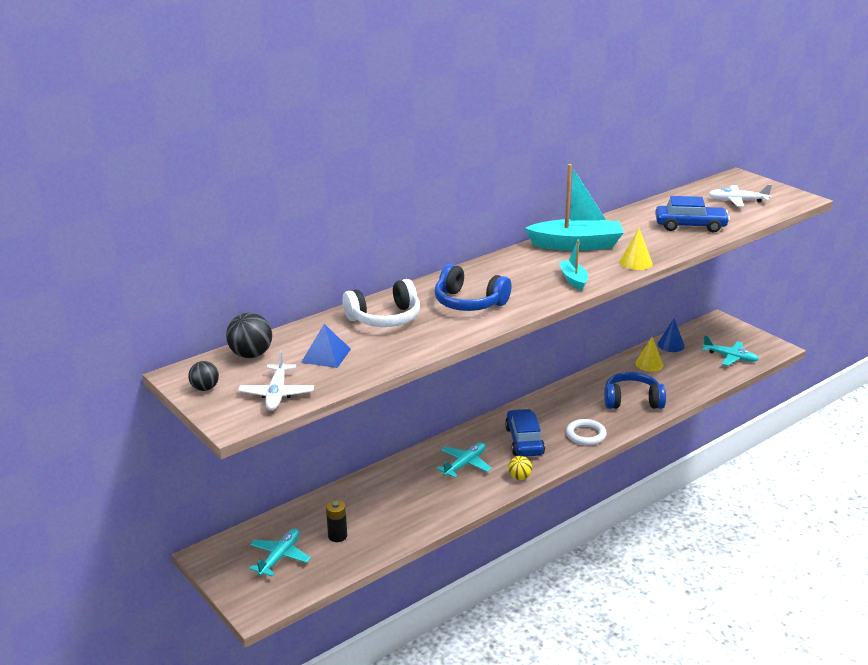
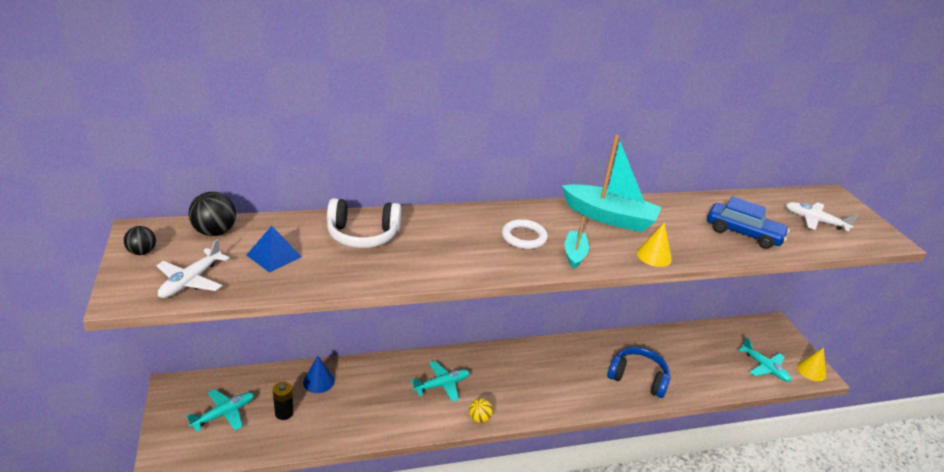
camera: 20 degrees right, 5 degrees up
blue headphones [434,264,512,311] -> none
blue car [505,409,545,457] -> none
white ring [566,419,607,445] -> white ring moved to [502,219,548,249]
yellow cone [635,337,663,372] -> yellow cone moved to [797,348,826,381]
blue cone [657,319,685,352] -> blue cone moved to [303,356,335,393]

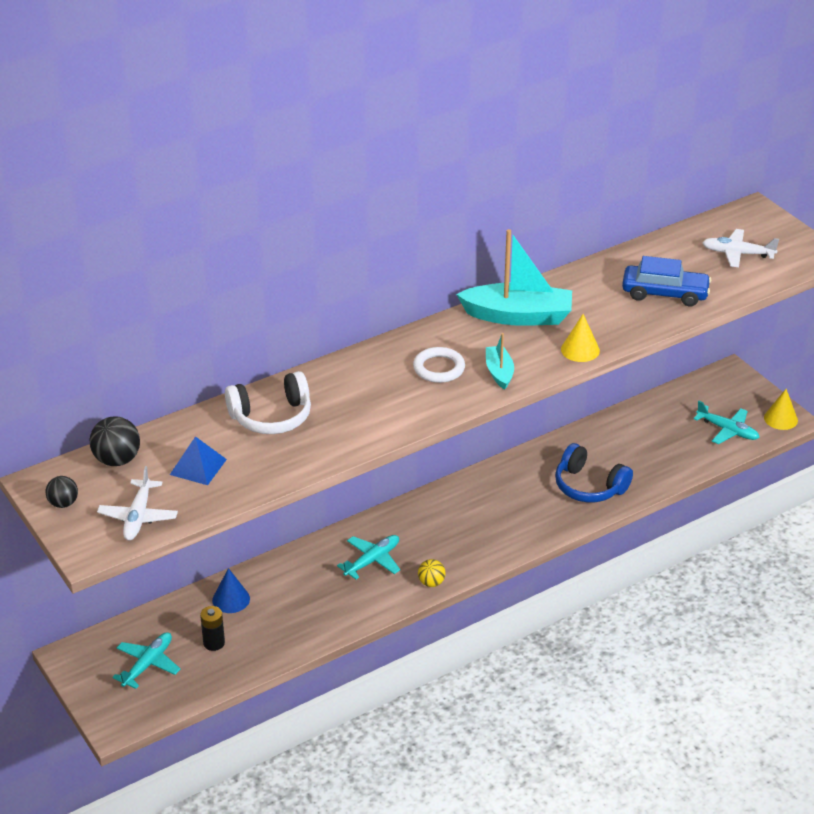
camera: 15 degrees left, 5 degrees up
blue headphones [607,347,670,398] -> blue headphones turned 150 degrees counterclockwise [555,443,633,503]

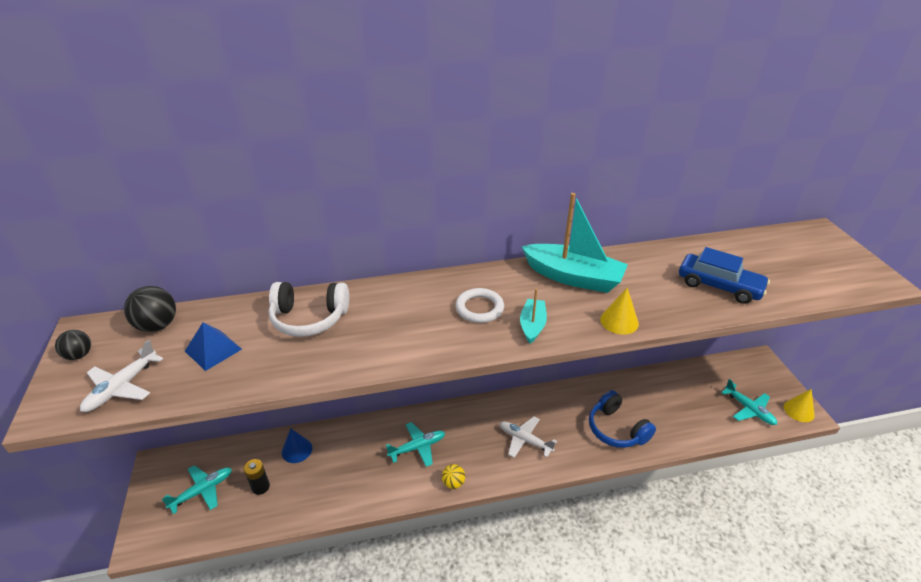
camera: 20 degrees right, 0 degrees up
white plane [702,229,779,267] -> white plane moved to [499,416,557,458]

